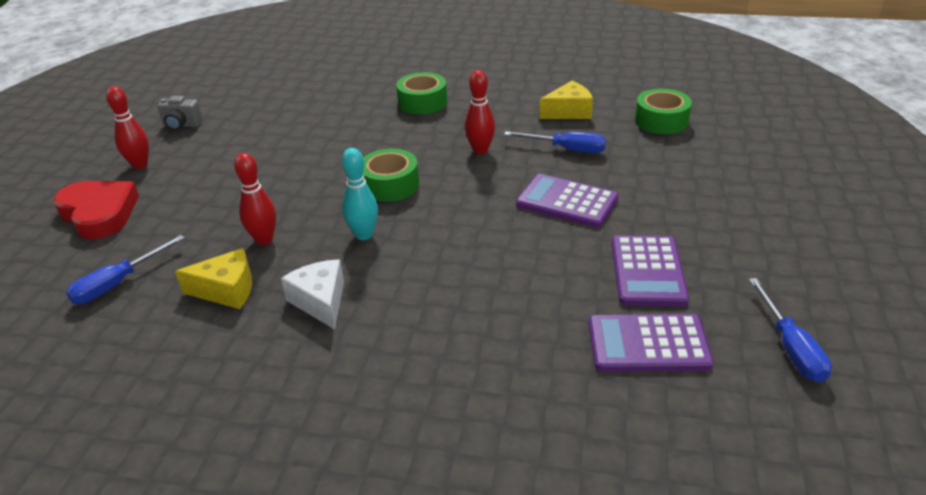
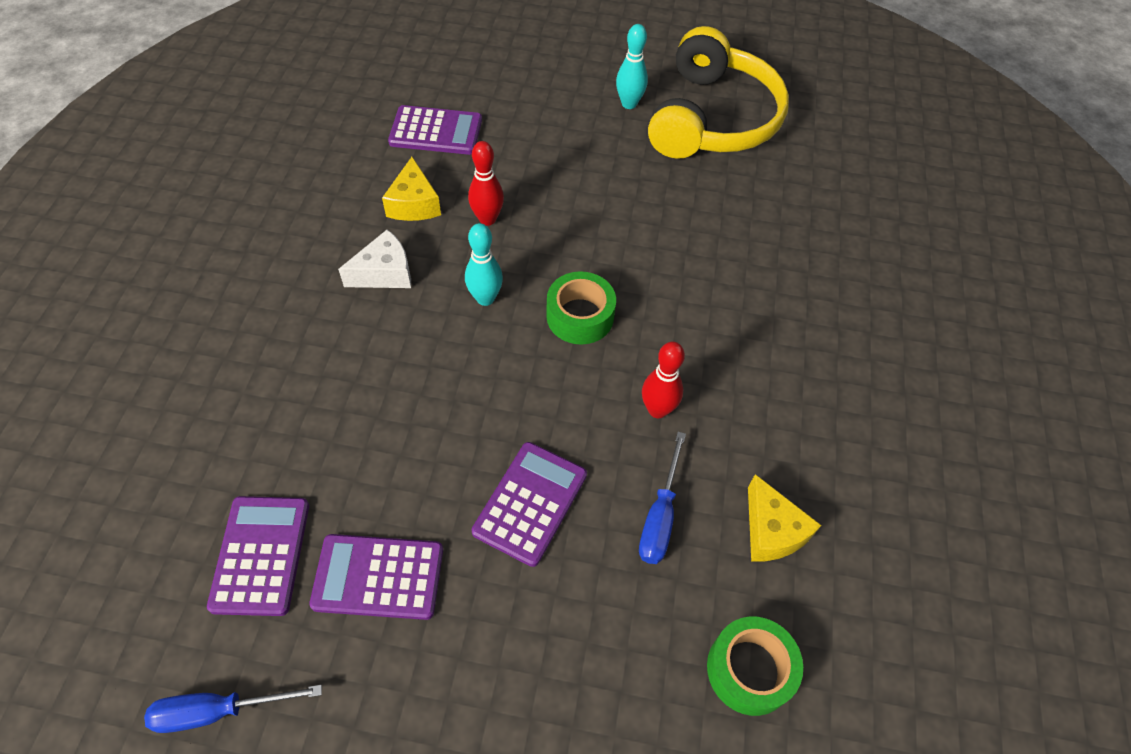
camera: 85 degrees right, 20 degrees up
red heart [53,181,139,239] -> none
blue screwdriver [66,235,185,304] -> purple calculator [388,105,482,155]
red bowling pin [106,86,149,169] -> turquoise bowling pin [616,24,648,109]
grey camera [158,96,203,130] -> yellow headphones [648,26,789,159]
green tape [396,72,447,115] -> none

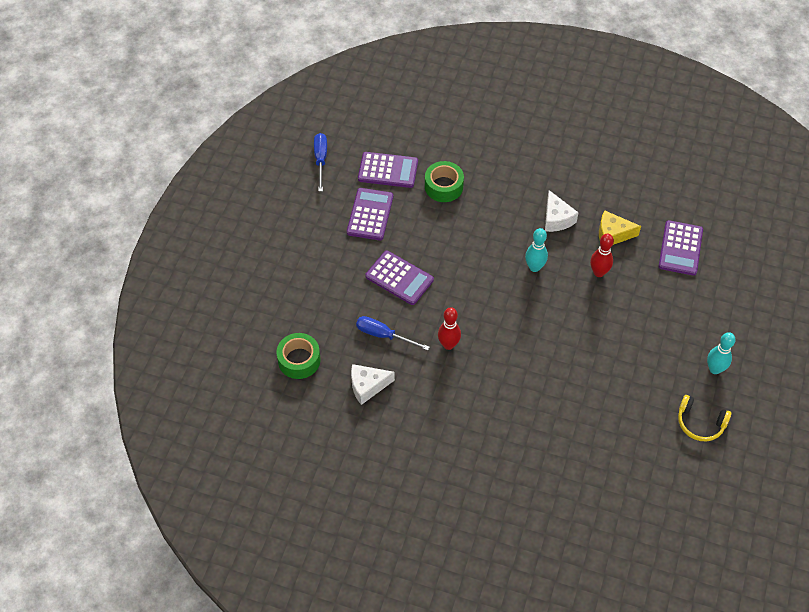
camera: 100 degrees right, 0 degrees up
green tape [546,271,616,345] -> green tape moved to [425,161,464,202]
yellow headphones [648,26,789,159] -> yellow headphones [678,395,731,441], size x0.45
yellow cheese [748,474,821,561] -> white cheese [351,364,395,405]

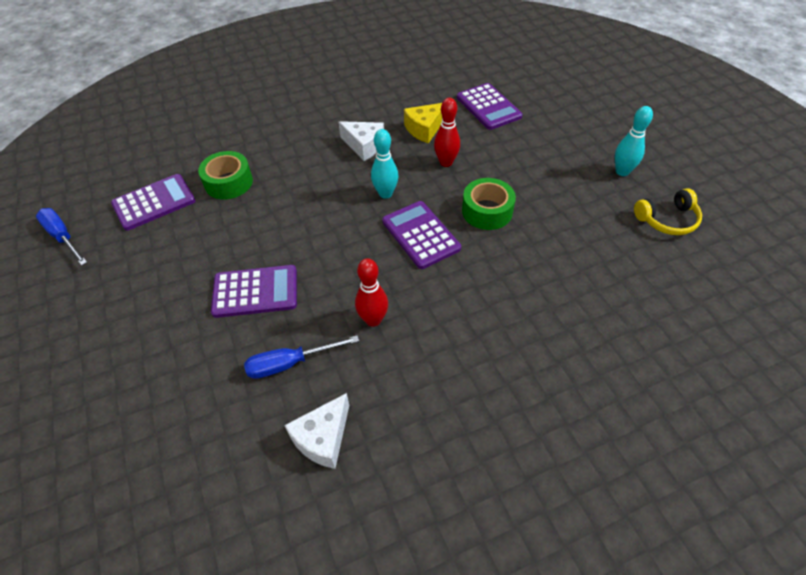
camera: 40 degrees left, 5 degrees down
green tape [277,333,320,379] -> green tape moved to [462,178,516,230]
purple calculator [347,188,393,240] -> purple calculator moved to [382,201,461,269]

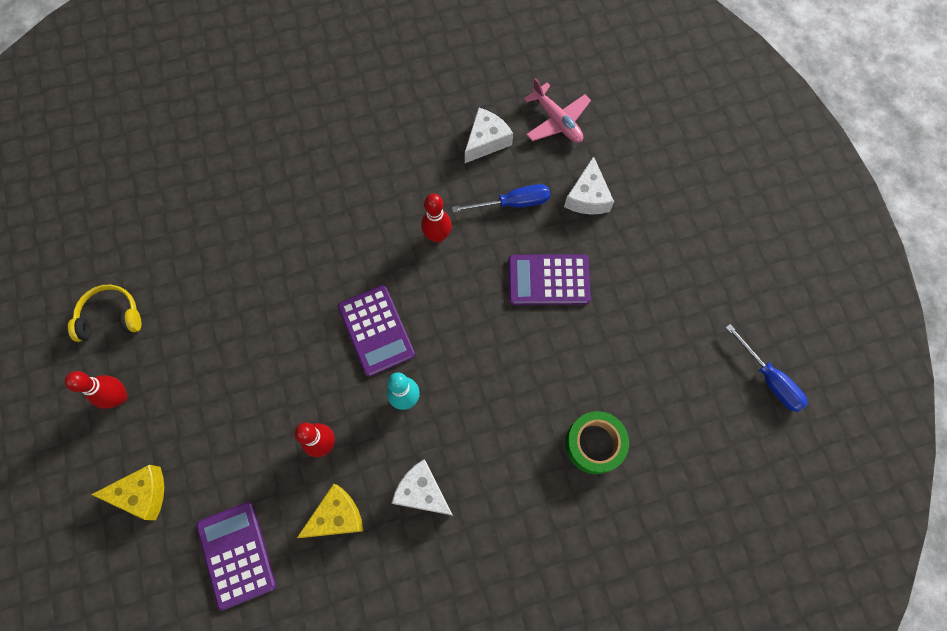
camera: 175 degrees left, 20 degrees up
purple calculator [111,174,196,231] -> none
green tape [462,178,516,230] -> none
turquoise bowling pin [615,106,653,176] -> red bowling pin [65,371,128,408]
none -> yellow cheese [91,465,164,520]
none -> pink plane [524,78,591,143]
none -> white cheese [564,156,614,215]

